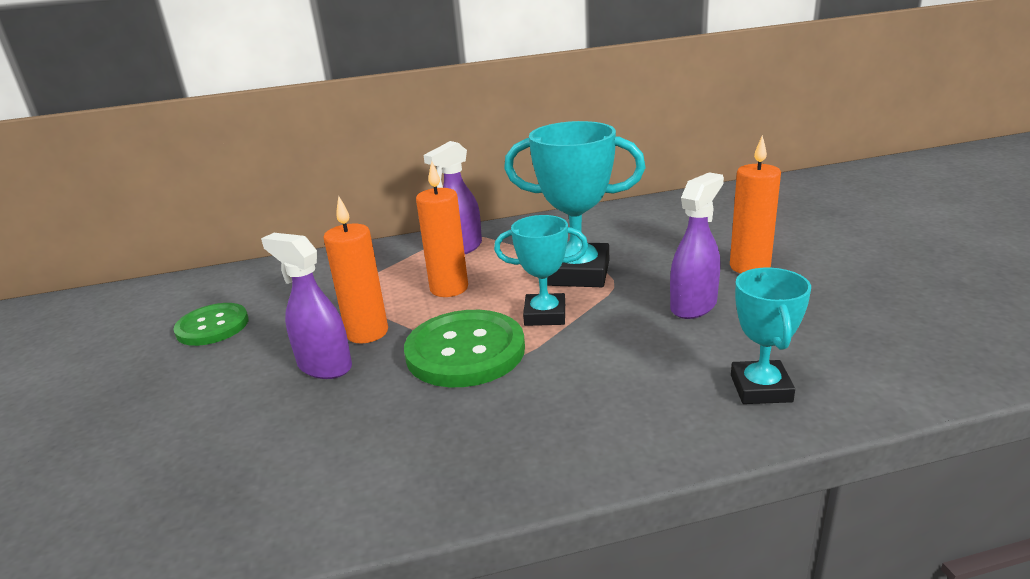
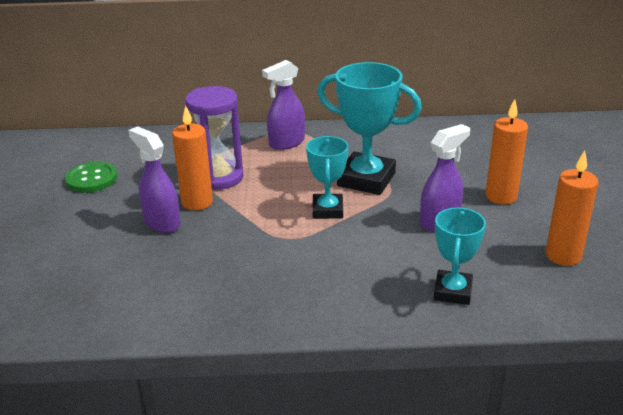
camera: 10 degrees right, 5 degrees up
green button [404,310,525,387] -> none
orange candle [416,161,468,297] -> orange candle moved to [546,150,598,266]
turquoise trophy [494,215,588,326] -> turquoise trophy turned 75 degrees clockwise [306,136,349,219]
none -> purple hourglass [185,86,243,190]

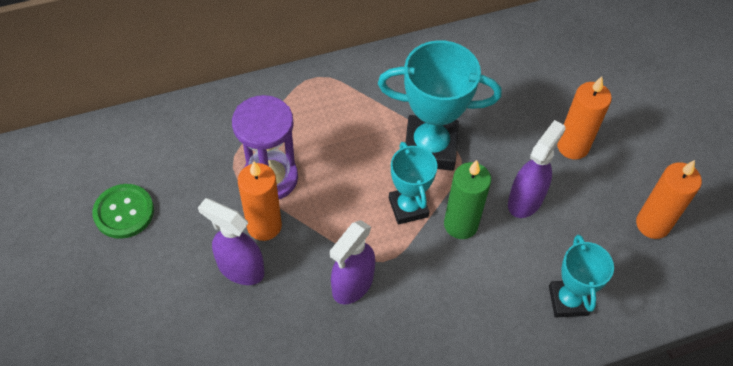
camera: 20 degrees left, 25 degrees up
purple spray bottle [262,60,305,150] -> purple spray bottle moved to [330,220,375,305]
none -> green candle [444,160,491,239]

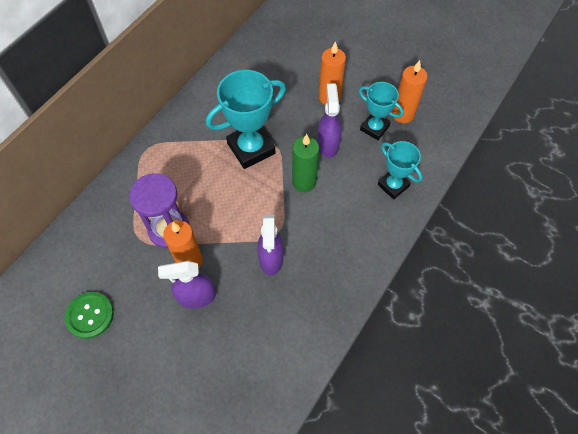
camera: 35 degrees left, 5 degrees up
turquoise trophy [389,142,437,225] -> turquoise trophy moved to [359,82,404,140]

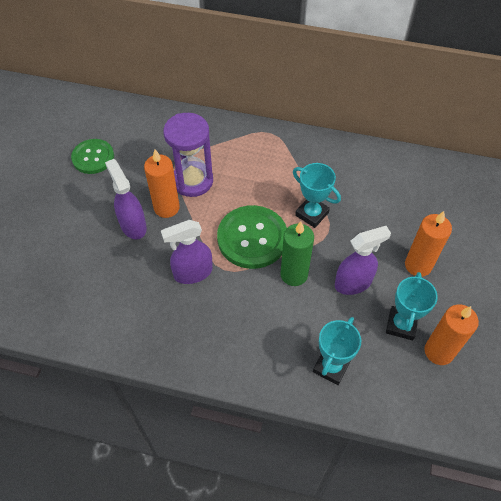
camera: 70 degrees right, 5 degrees down
turquoise trophy [206,70,286,169] -> turquoise trophy [293,163,341,228], size x0.61
none -> green button [217,205,287,269]

